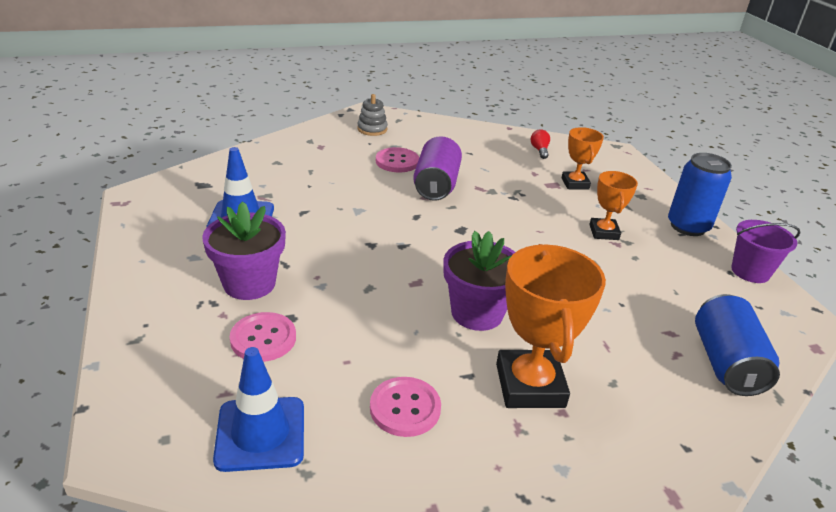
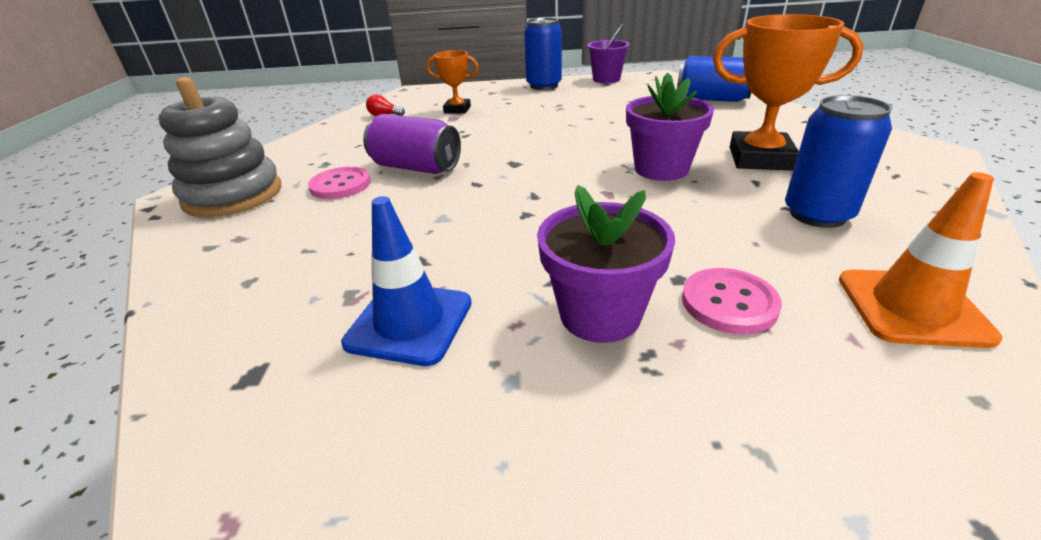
camera: 70 degrees left, 0 degrees up
blue traffic cone [213,347,304,472] -> orange traffic cone [839,172,1002,348]
grey stacking toy [357,94,388,136] -> grey stacking toy [159,77,281,218], size x2.06
pink button [370,377,441,437] -> blue can [785,95,892,228]
orange trophy [589,171,638,240] -> none

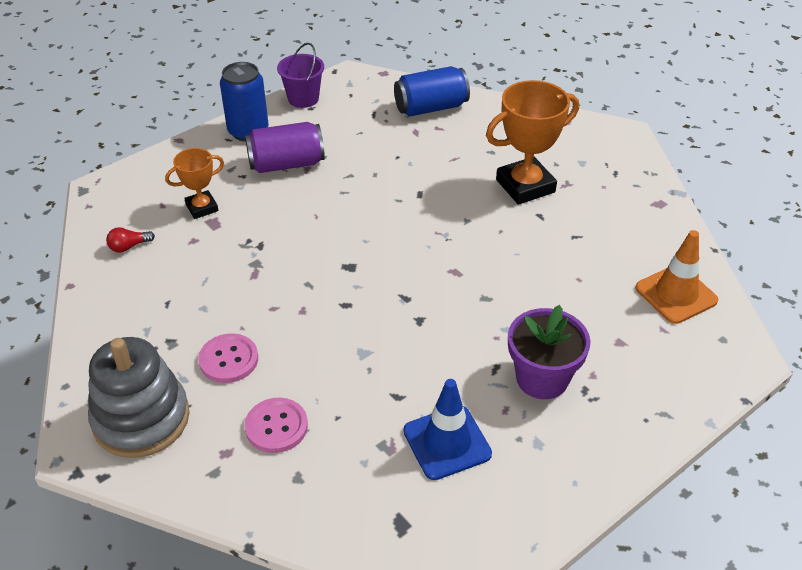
camera: 40 degrees left, 10 degrees up
purple can [363,114,461,174] -> purple can moved to [245,122,325,173]
purple flower pot [626,73,714,181] -> none
pink button [682,268,782,334] -> pink button moved to [245,398,308,453]
blue can [785,95,892,228] -> none

